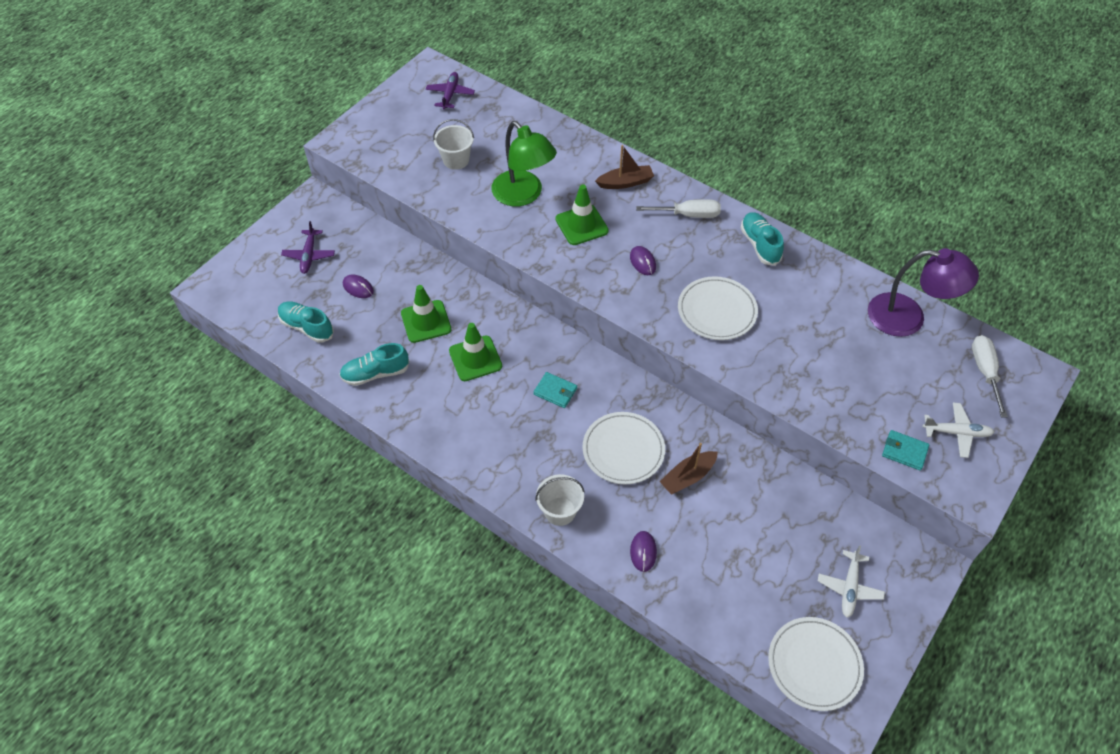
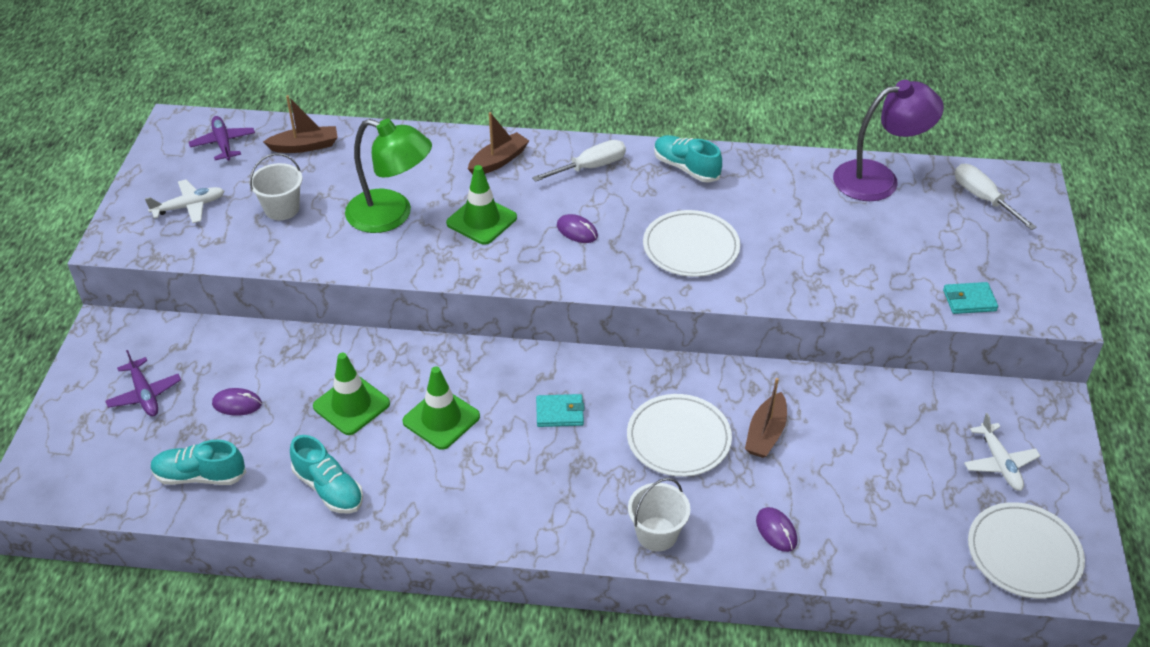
camera: 30 degrees left, 10 degrees down
turquoise shoe [339,343,410,386] -> turquoise shoe turned 90 degrees counterclockwise [290,435,363,514]
white plane [923,403,994,458] -> white plane moved to [145,179,224,223]
none -> brown boat [263,95,338,153]

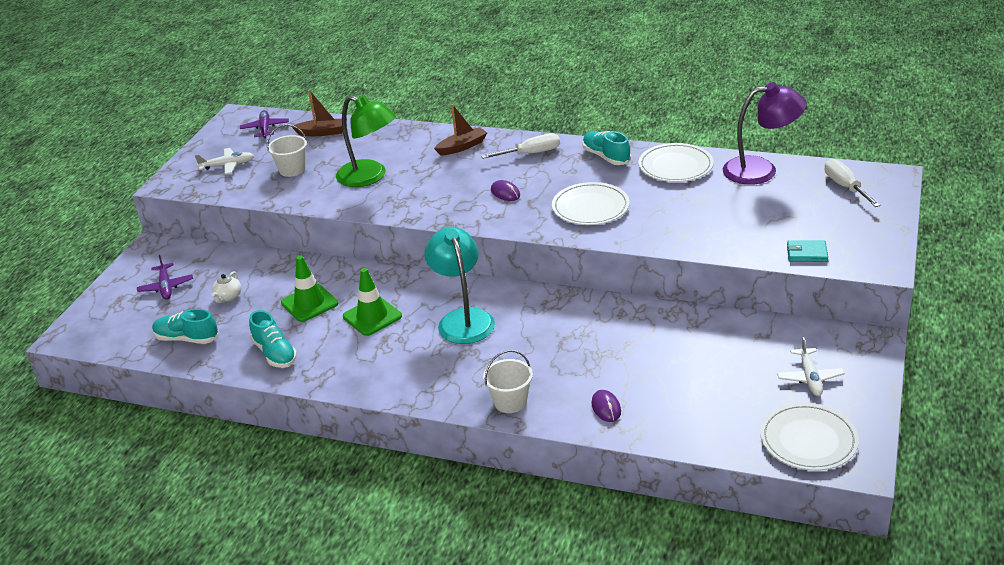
camera: 15 degrees right, 10 degrees down
purple mouse [212,388,262,416] -> white teapot [211,271,241,303]
green traffic cone [446,165,517,245] -> none
turquoise wallet [536,394,585,427] -> turquoise lamp [424,227,495,344]
white plate [627,394,732,477] -> white plate moved to [638,143,714,182]
brown boat [745,378,787,458] -> none

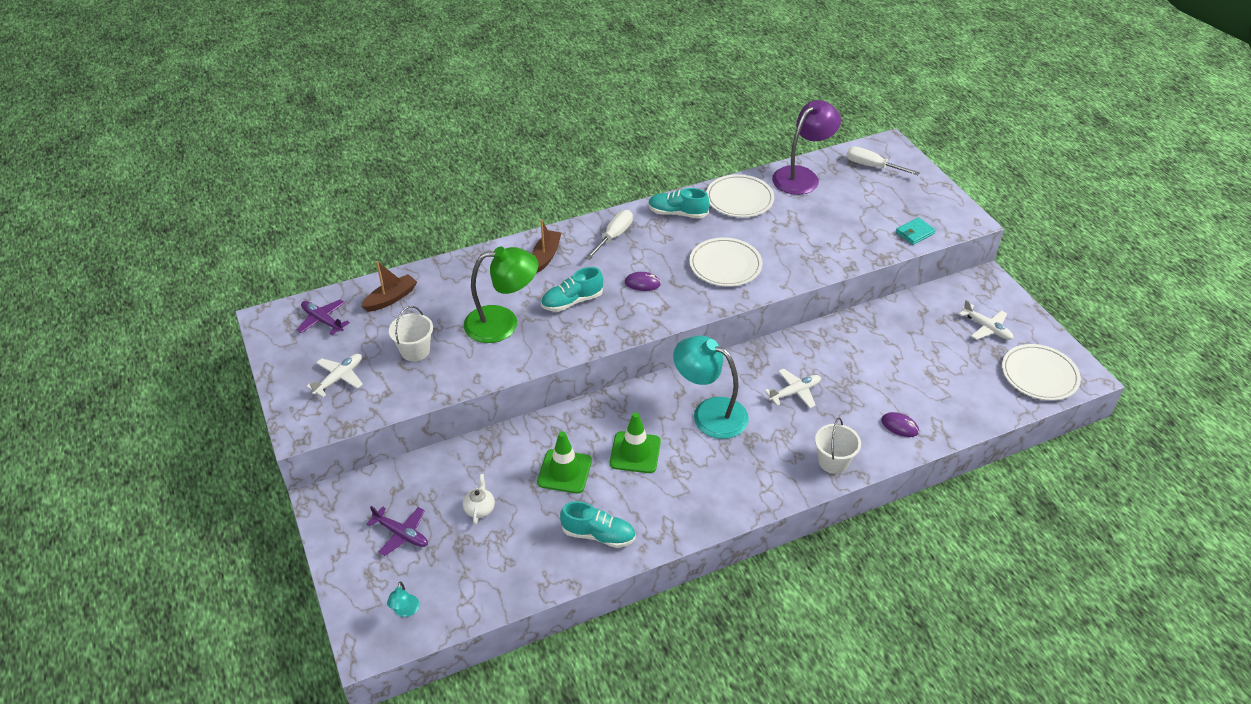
camera: 45 degrees left, 10 degrees up
turquoise shoe [152,309,219,344] -> turquoise shoe moved to [541,267,603,312]
white teapot [211,271,241,303] -> white teapot turned 150 degrees counterclockwise [463,474,495,525]
none -> turquoise lamp [387,581,419,617]
none -> white plane [765,369,821,408]

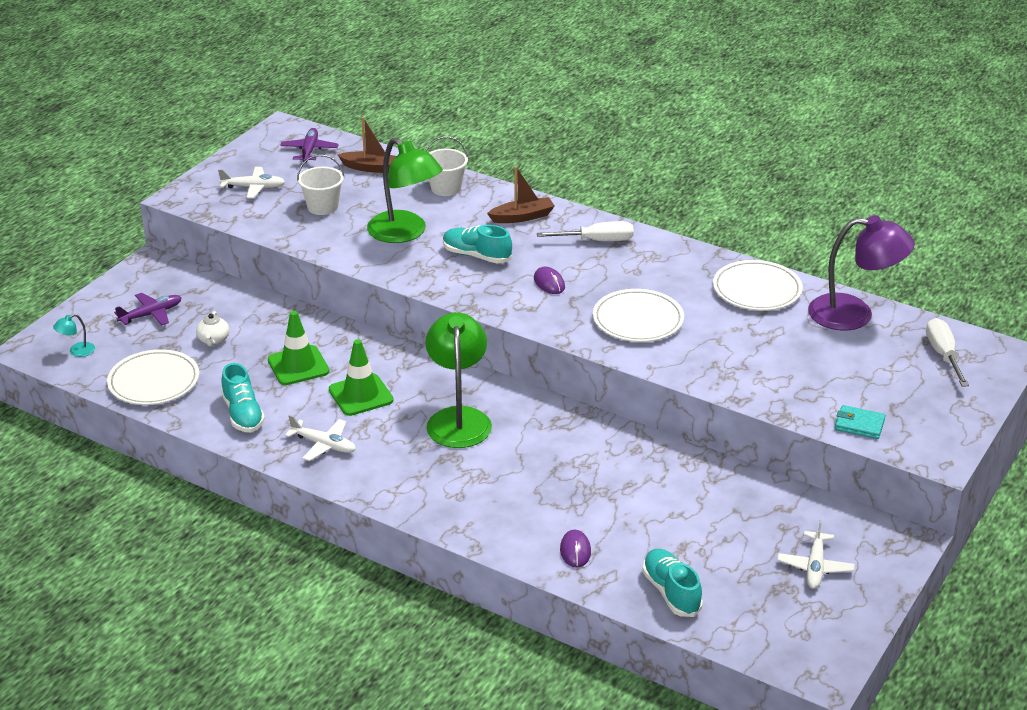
camera: 55 degrees right, 10 degrees down
purple plane [366,506,428,556] -> purple plane turned 120 degrees counterclockwise [114,293,182,325]
white teapot [463,474,495,525] -> white teapot turned 120 degrees clockwise [196,311,229,347]
turquoise shoe [648,188,710,218] -> turquoise shoe moved to [642,549,703,617]
turquoise lamp [673,335,749,439] -> green lamp [425,312,492,448]
white plane [765,369,821,408] -> white plane moved to [285,415,356,461]
white bucket [815,418,861,474] -> white bucket moved to [425,136,468,196]
white plate [1002,344,1081,401] -> white plate moved to [107,349,199,405]

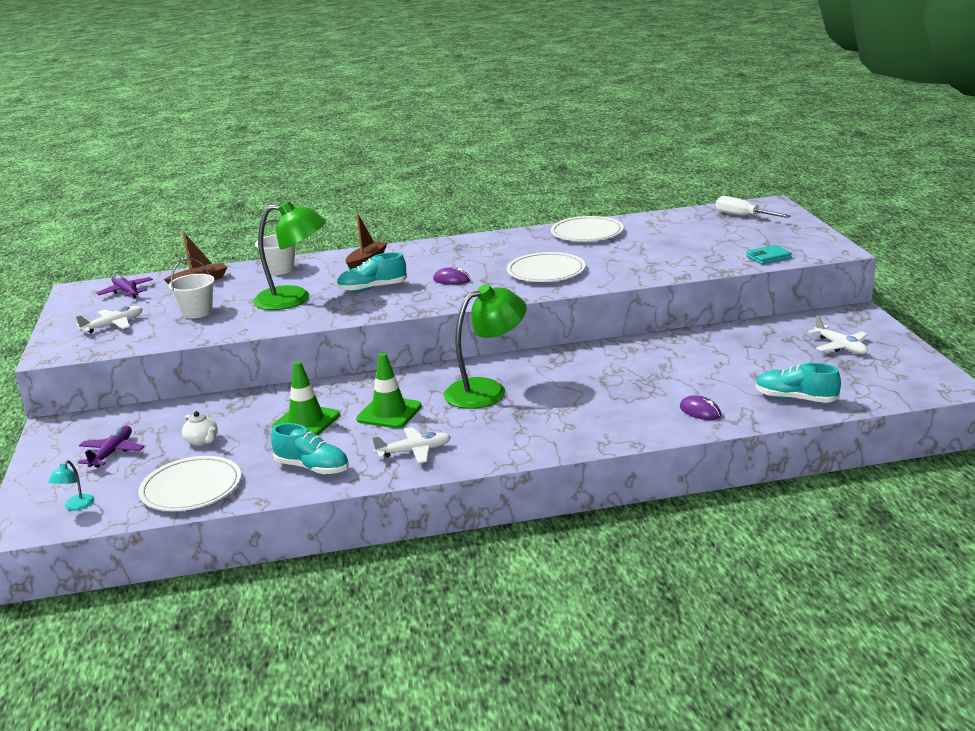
camera: 40 degrees left, 10 degrees down
green lamp [425,312,492,448] -> green lamp turned 105 degrees clockwise [444,284,527,409]
white screwdriver [537,221,634,241] -> none
purple lamp [808,215,915,331] -> none

